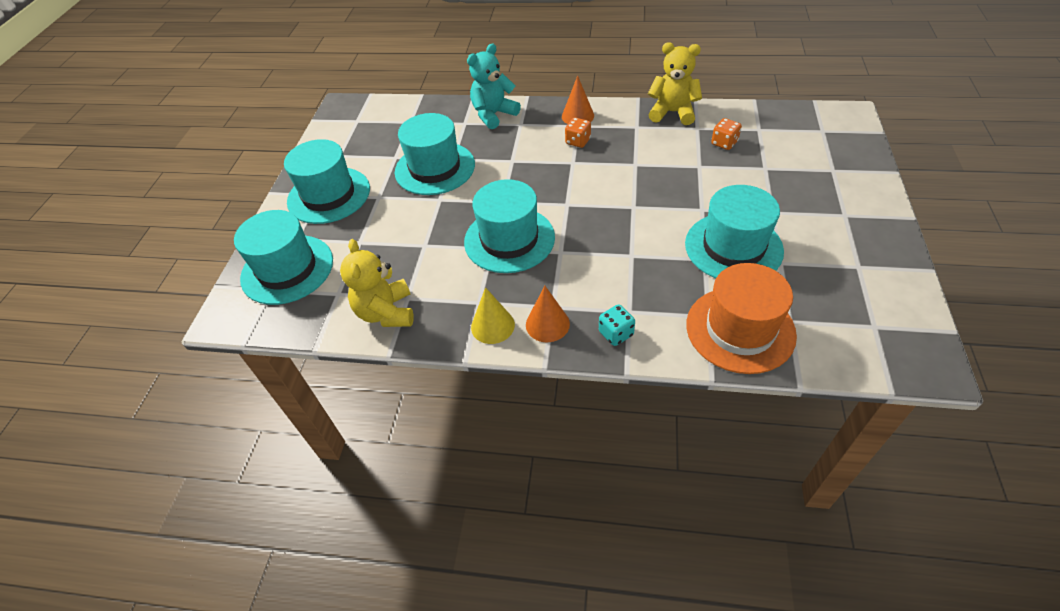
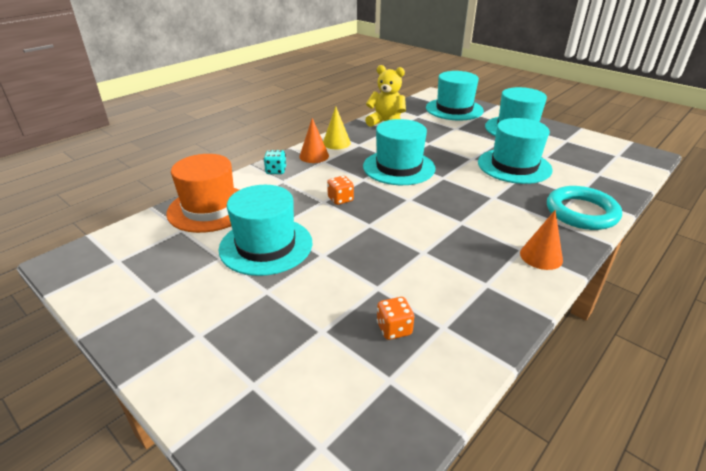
camera: 120 degrees right, 15 degrees down
turquoise teddy bear [467,44,521,129] -> turquoise ring [547,186,622,230]
orange dice [565,118,591,148] -> orange dice moved to [327,176,354,205]
yellow teddy bear [648,42,702,125] -> none

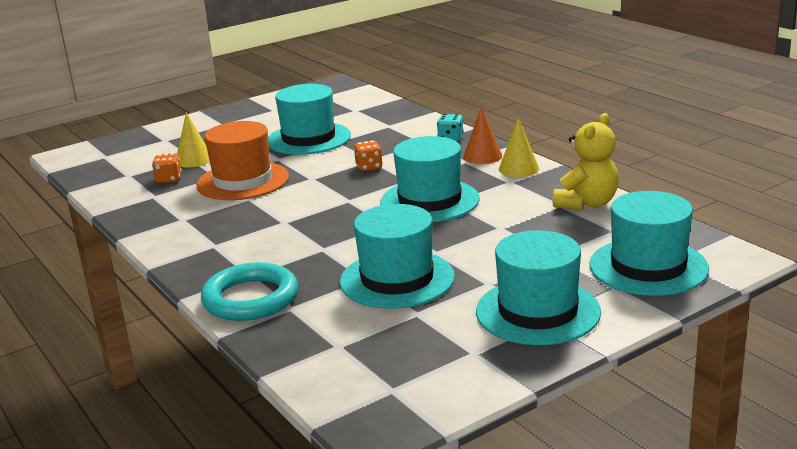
camera: 105 degrees right, 10 degrees down
orange hat [166,154,239,233] -> orange hat moved to [196,121,289,200]
orange cone [520,210,563,270] -> none
none -> yellow cone [177,112,210,168]

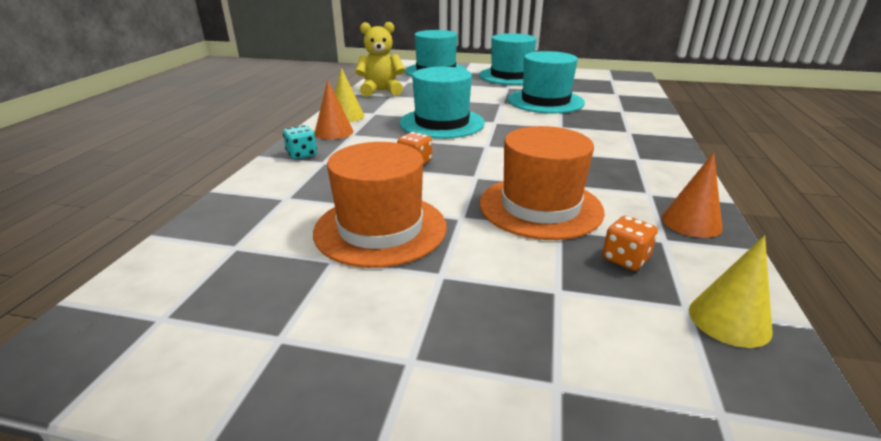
camera: 135 degrees left, 5 degrees up
yellow cone [177,112,210,168] -> yellow cone moved to [689,236,773,348]
turquoise ring [201,262,298,321] -> none
turquoise hat [268,84,351,155] -> orange hat [313,142,447,268]
none -> orange cone [662,152,723,238]

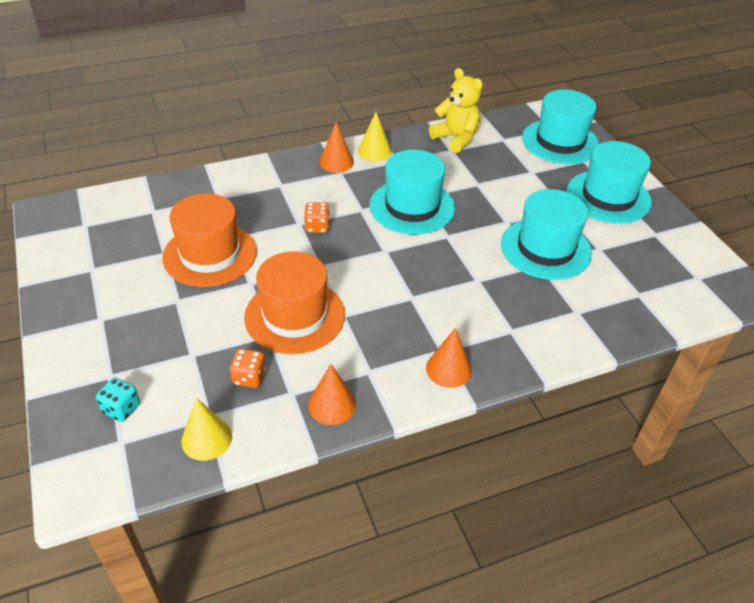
camera: 55 degrees right, 15 degrees up
turquoise dice [283,125,317,159] -> turquoise dice moved to [96,377,140,422]
none -> orange cone [426,328,472,388]

